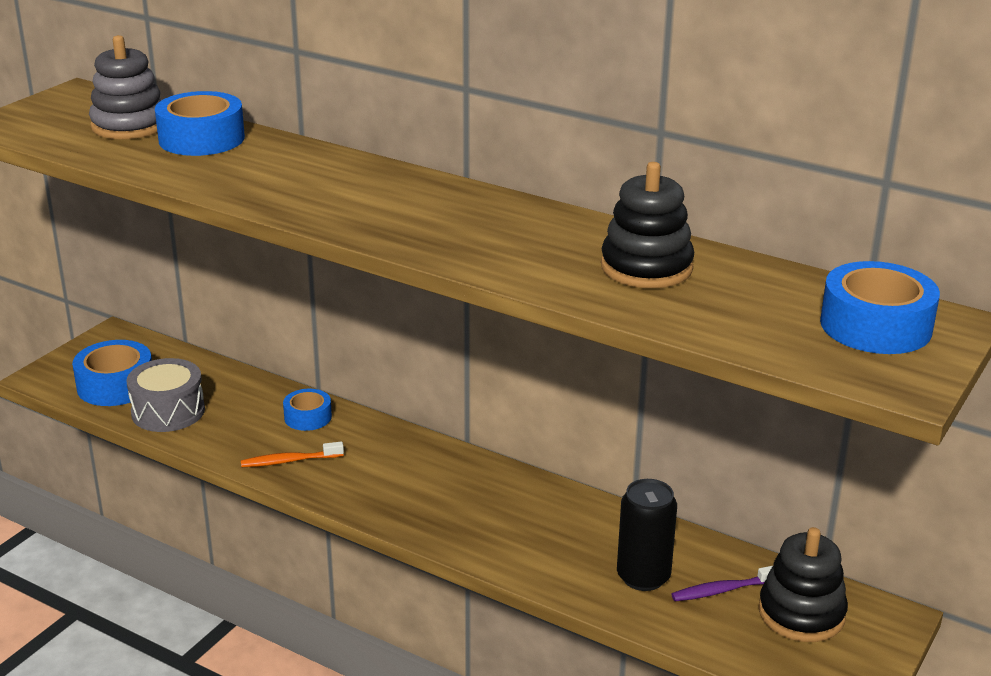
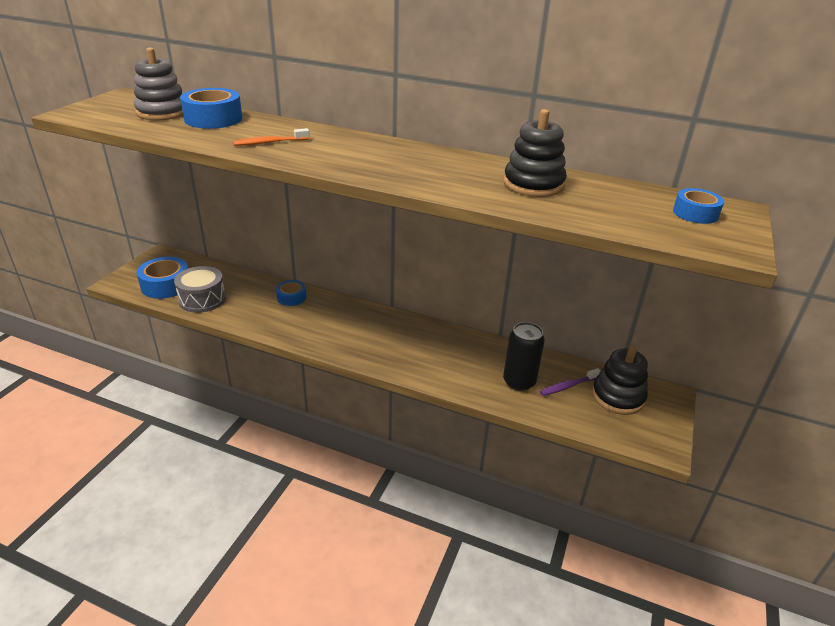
camera: 10 degrees left, 5 degrees up
orange toothbrush [241,441,344,467] -> orange toothbrush moved to [233,128,310,146]
blue tape [820,261,940,354] -> blue tape [673,188,724,224], size x0.60

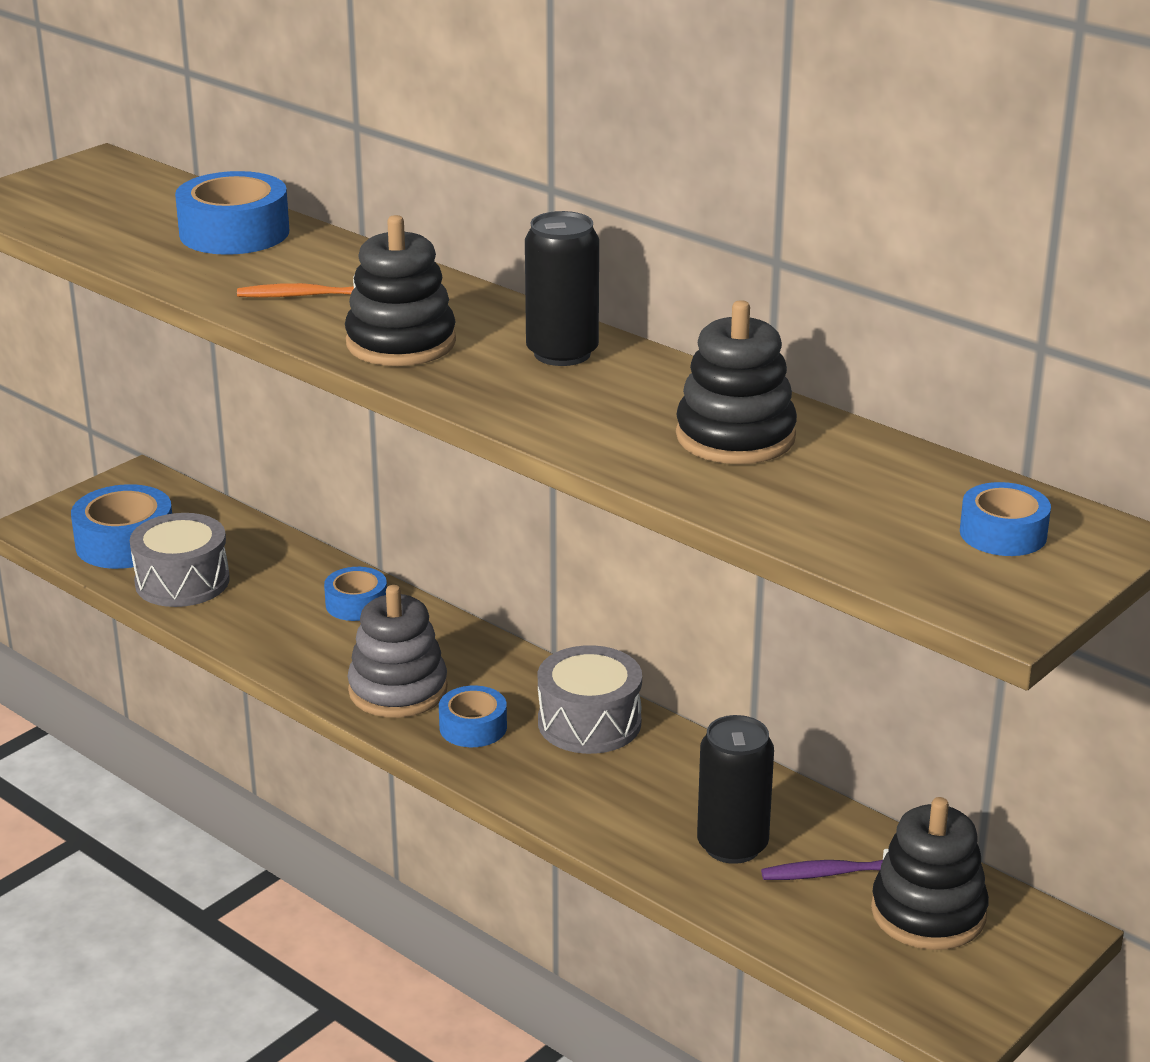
camera: 20 degrees right, 5 degrees down
grey stacking toy [134,48,183,120] -> grey stacking toy moved to [347,585,448,718]
none -> black stacking toy [345,215,456,366]
none -> blue tape [439,686,507,747]
none -> black can [525,211,599,366]
none -> grey drum [538,645,642,754]

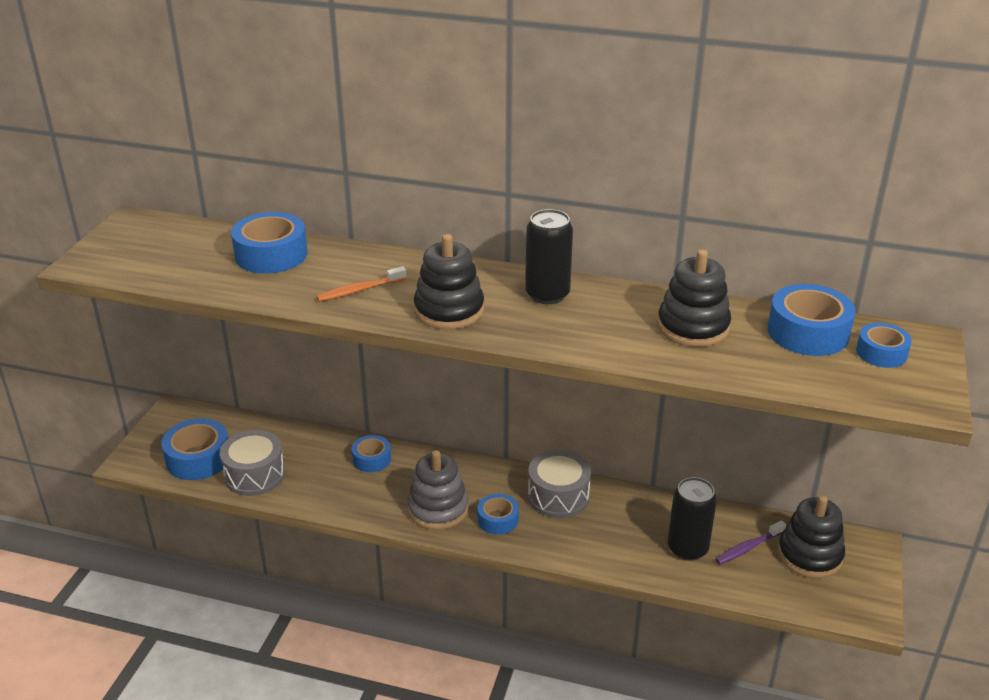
camera: 25 degrees left, 5 degrees up
none -> blue tape [768,284,856,356]

